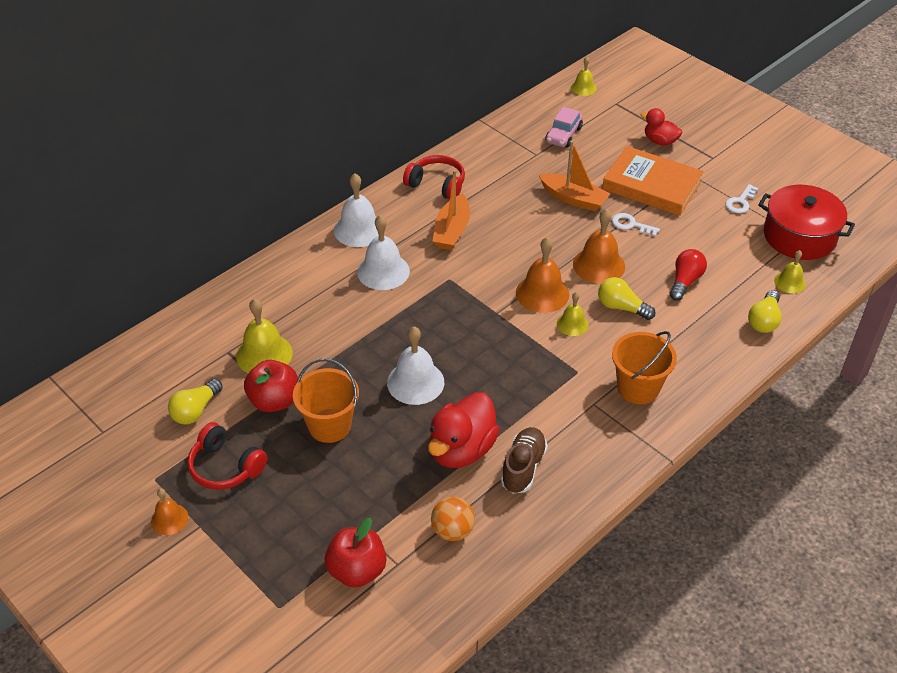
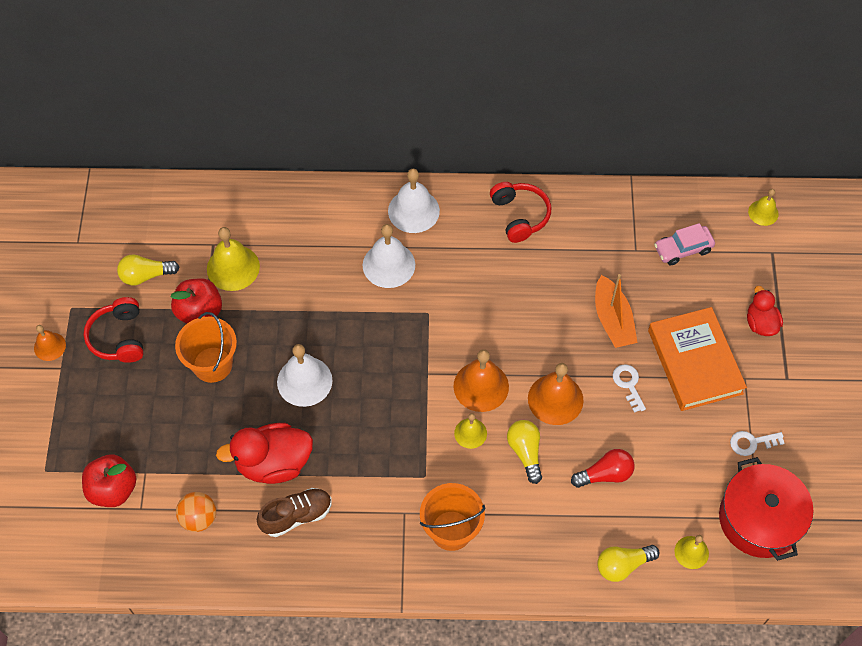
camera: 45 degrees right, 15 degrees up
orange boat [432,170,470,250] -> none

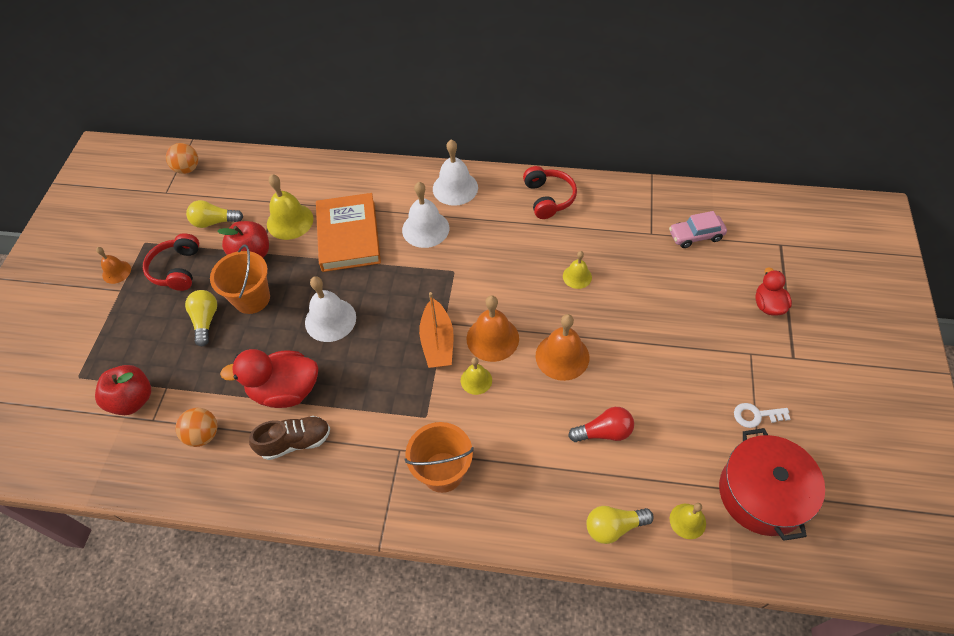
camera: 10 degrees right, 5 degrees down
yellow light bulb [507,420,542,484] -> yellow light bulb moved to [185,290,217,346]
orange boat [595,274,637,348] -> orange boat moved to [419,292,454,368]
white key [613,364,646,413] -> none
orange book [648,307,747,411] -> orange book moved to [316,193,381,272]
yellow bell [748,189,779,226] -> yellow bell moved to [563,251,592,289]
none -> orange ball [166,143,198,174]

